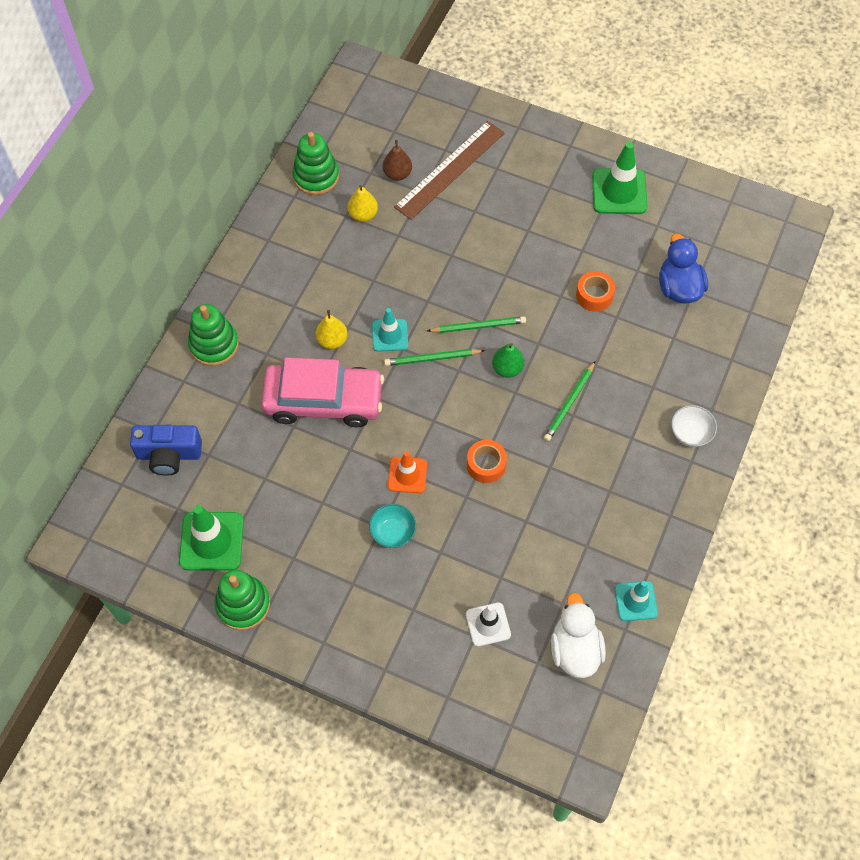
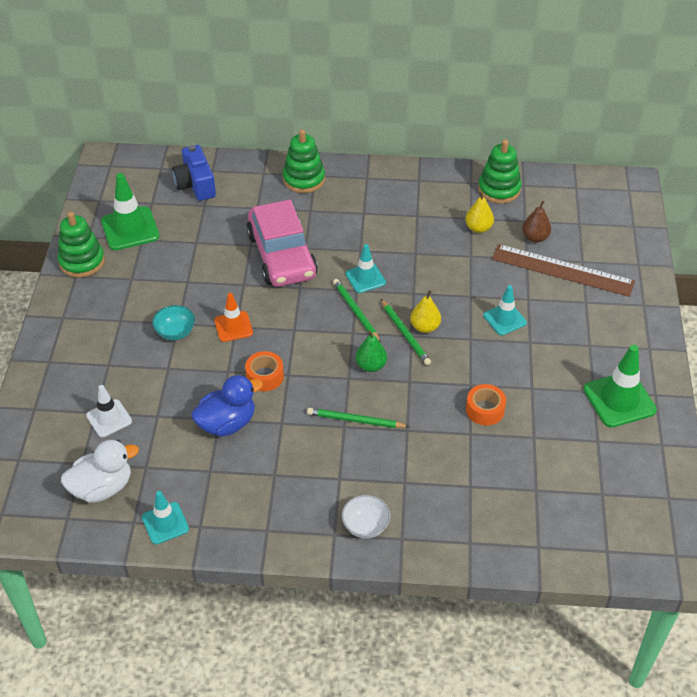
camera: 70 degrees right, 15 degrees down
yellow pear [316,310,348,349] -> yellow pear moved to [410,290,441,333]
blue duck [659,234,708,304] -> blue duck moved to [191,375,263,436]
none -> turquoise traffic cone [483,285,527,335]

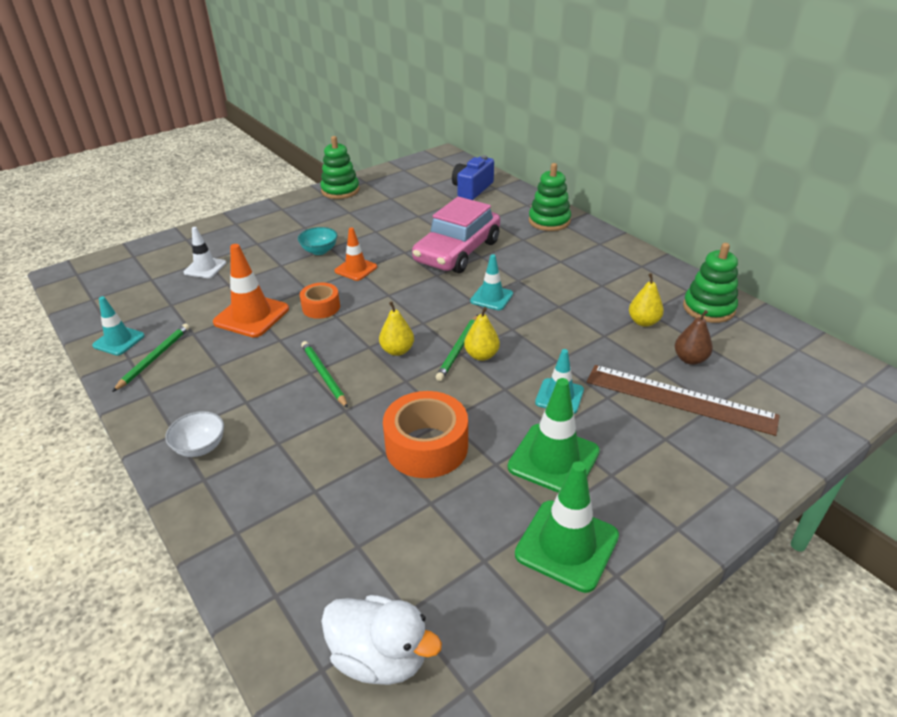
camera: 50 degrees right, 10 degrees down
white duck [61,440,139,503] -> white duck moved to [321,595,442,685]
green traffic cone [101,173,159,250] -> green traffic cone moved to [508,378,600,493]
blue duck [191,375,263,436] -> orange traffic cone [213,244,289,337]
green pencil [333,279,381,343] -> green pencil moved to [112,324,190,392]
green pear [355,331,387,372] -> yellow pear [379,301,414,356]
orange tape [466,384,506,426] -> orange tape [383,391,468,478], size x1.71
brown ruler [492,244,635,297] -> brown ruler turned 45 degrees counterclockwise [587,365,780,436]

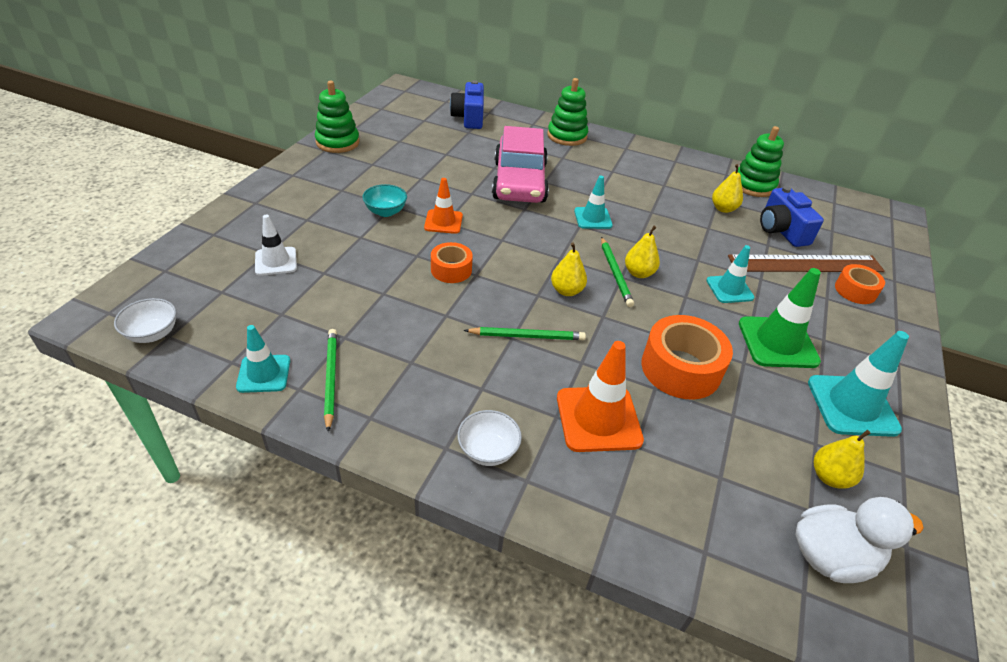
camera: 35 degrees left, 5 degrees up
orange traffic cone [213,244,289,337] -> orange traffic cone moved to [557,341,644,452]
green pencil [301,341,348,408] -> green pencil turned 150 degrees clockwise [464,327,586,340]
green traffic cone [515,461,619,593] -> turquoise traffic cone [808,331,909,437]
brown pear [675,310,713,365] -> blue camera [760,186,824,247]
none -> white bowl [114,298,176,343]
none -> yellow pear [814,430,871,488]
none -> orange tape [835,264,885,304]

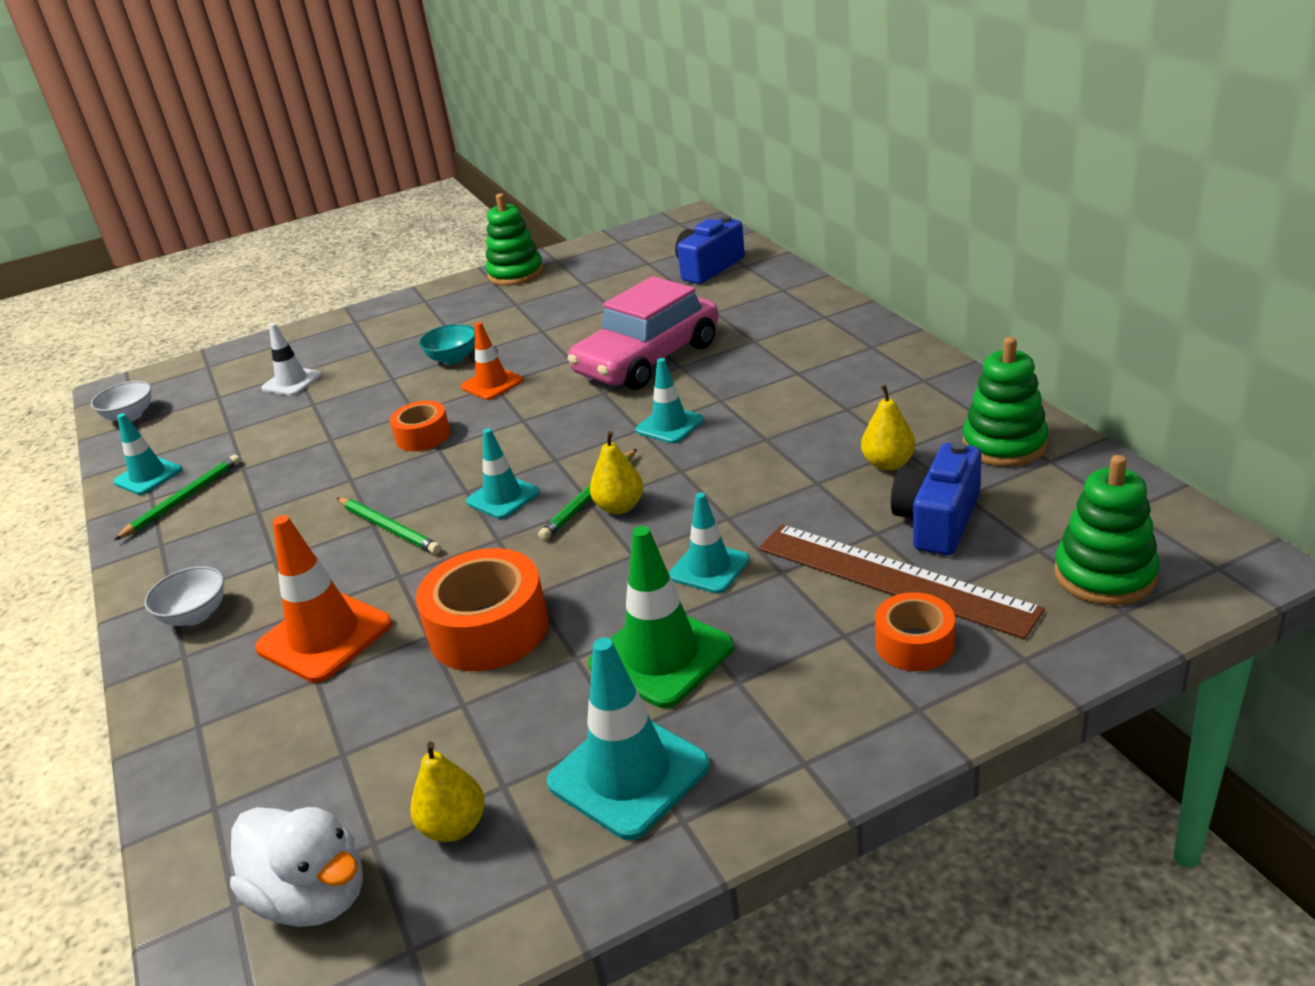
camera: 50 degrees right, 10 degrees down
green stacking toy [547,78,588,146] -> green stacking toy moved to [1054,455,1160,605]
yellow pear [551,242,587,296] -> turquoise traffic cone [466,428,540,519]

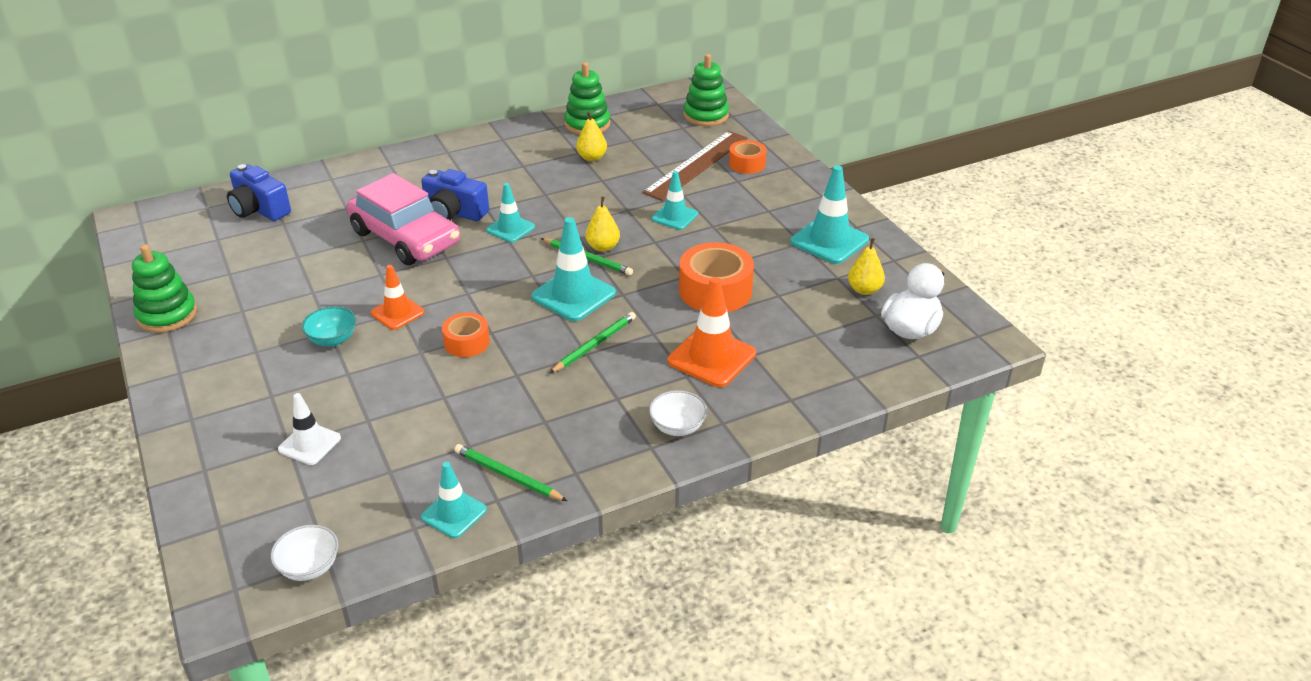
camera: 95 degrees left, 5 degrees up
turquoise traffic cone [466,428,540,519] -> turquoise traffic cone [531,217,616,321], size x1.60
green traffic cone [588,526,734,708] -> none
blue camera [891,441,981,555] -> blue camera moved to [421,169,489,221]

